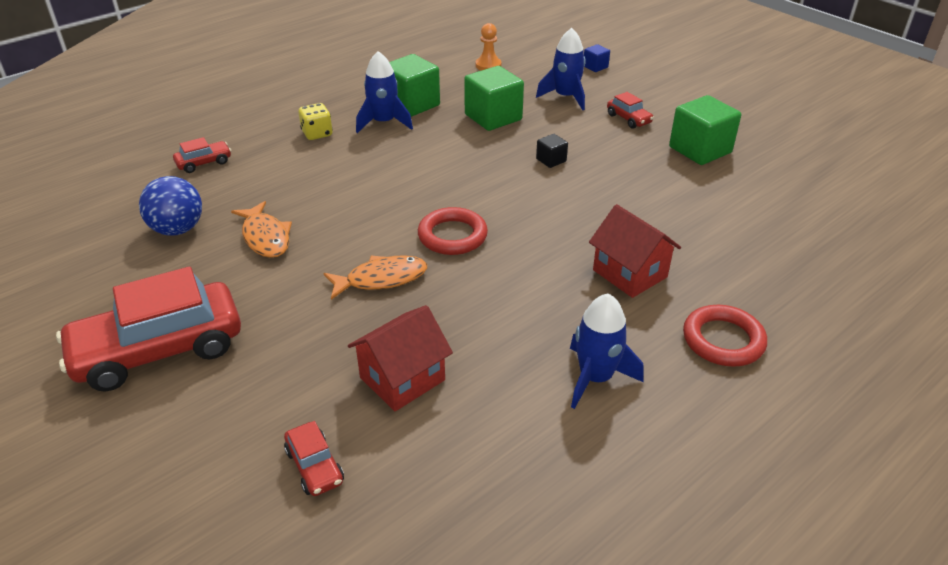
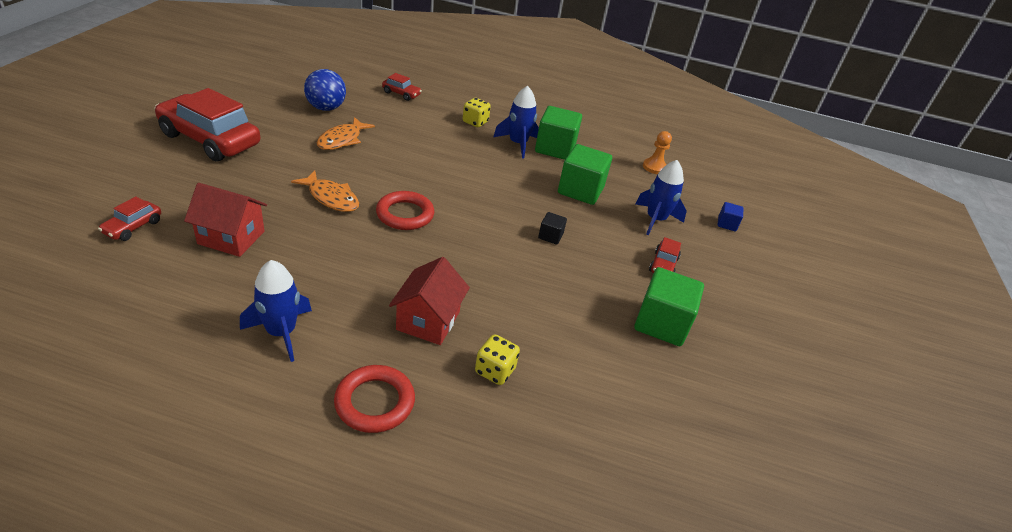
camera: 50 degrees right, 0 degrees up
none -> yellow dice [475,334,520,385]

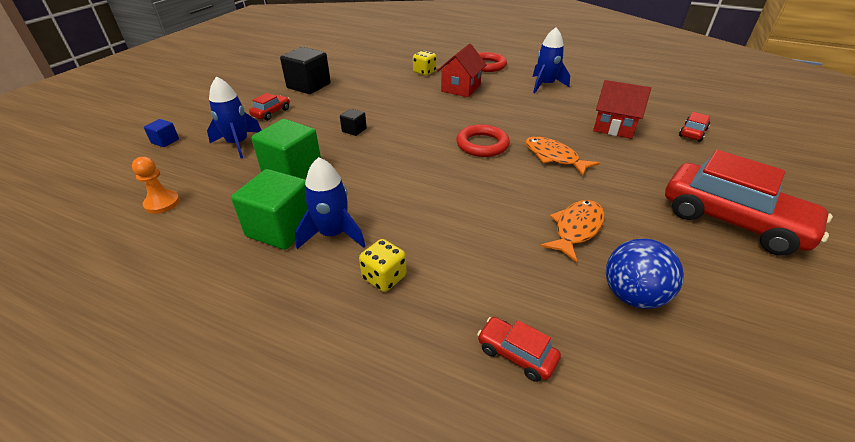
camera: 165 degrees left, 0 degrees up
green cube [634,267,704,346] -> black cube [280,47,331,94]

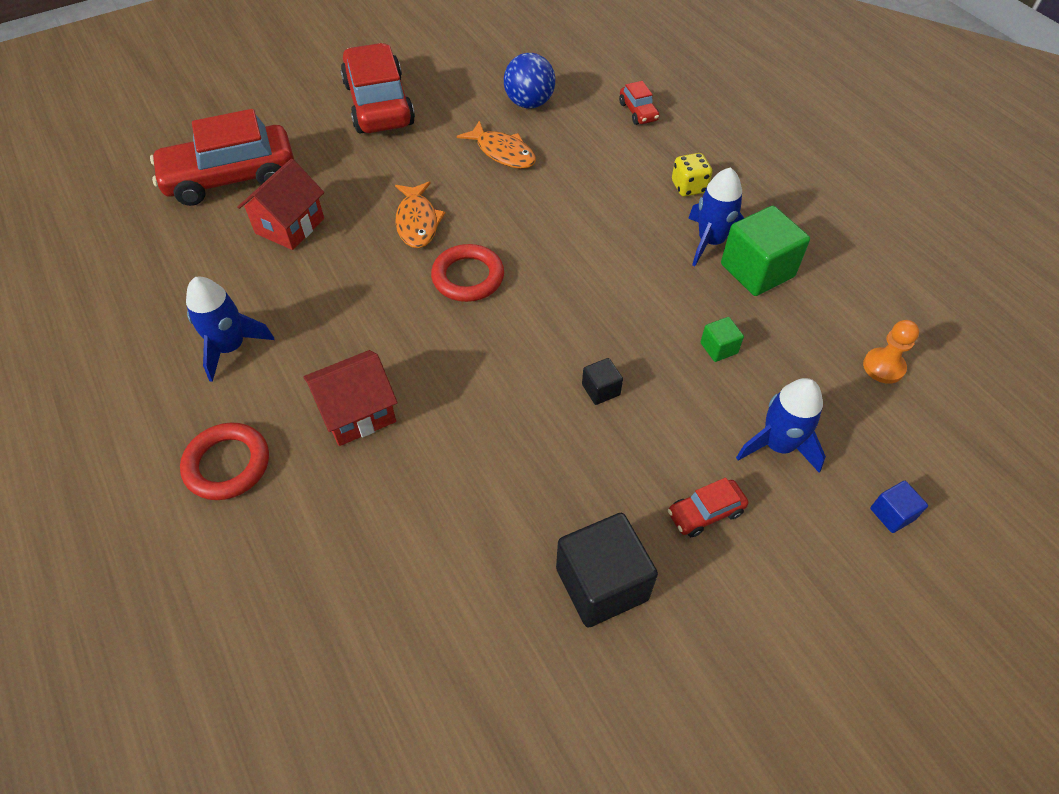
camera: 145 degrees left, 15 degrees up
green cube [251,119,321,179] -> green cube [701,317,744,362], size x0.48
yellow dice [413,51,436,76] -> none
orange fish [540,200,605,263] -> orange fish turned 120 degrees counterclockwise [457,120,536,169]
red house [593,80,651,139] -> red house turned 60 degrees clockwise [237,159,324,250]
red car [679,112,710,142] -> red car [150,109,294,206], size x2.29

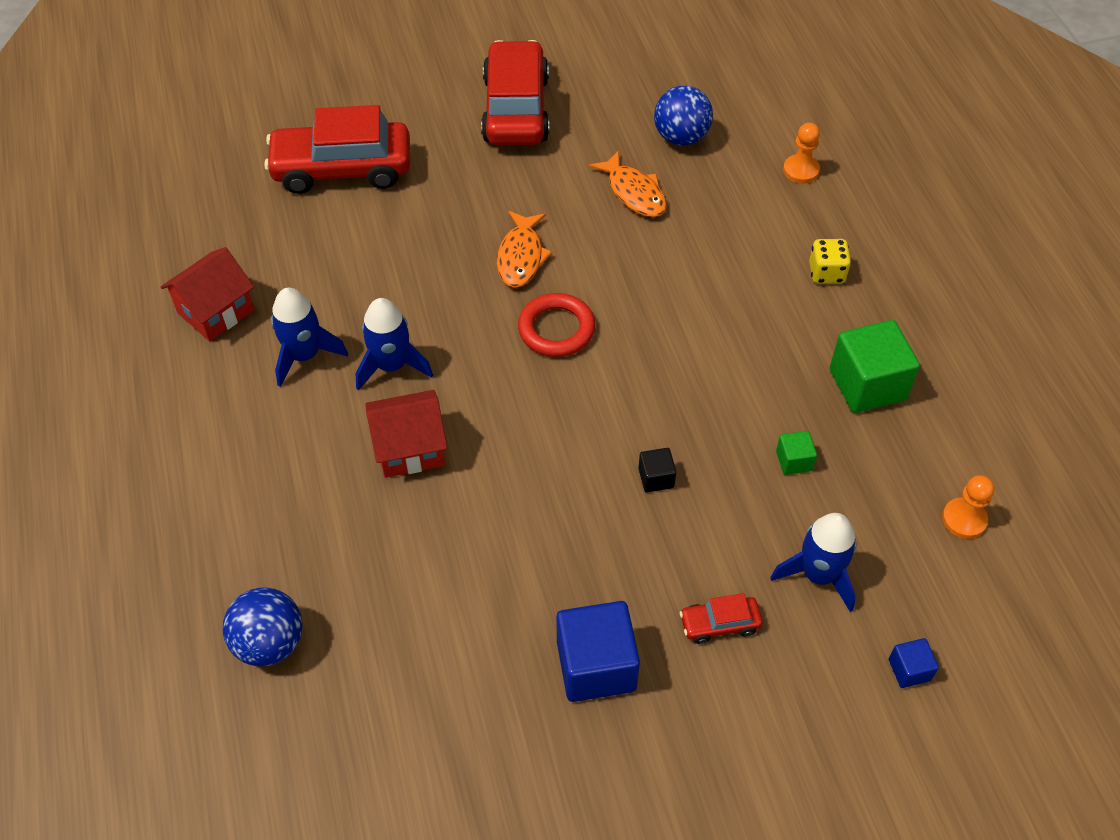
camera: 15 degrees right, 0 degrees up
red ring [180,422,269,500] -> none
red house [237,159,324,250] -> red house moved to [161,247,254,341]
black cube [556,513,658,628] -> blue cube [556,601,640,702]
red car [619,81,659,125] -> orange pawn [783,123,820,183]
blue rocket [688,167,744,266] -> blue rocket moved to [356,298,433,391]
none -> blue ball [223,588,303,666]

